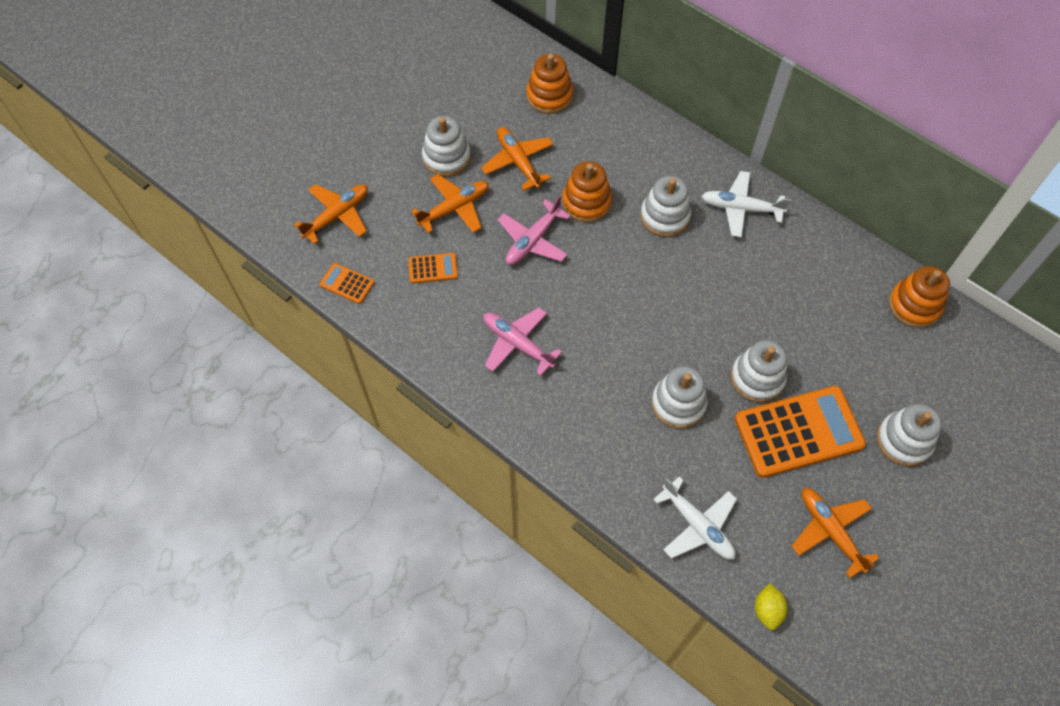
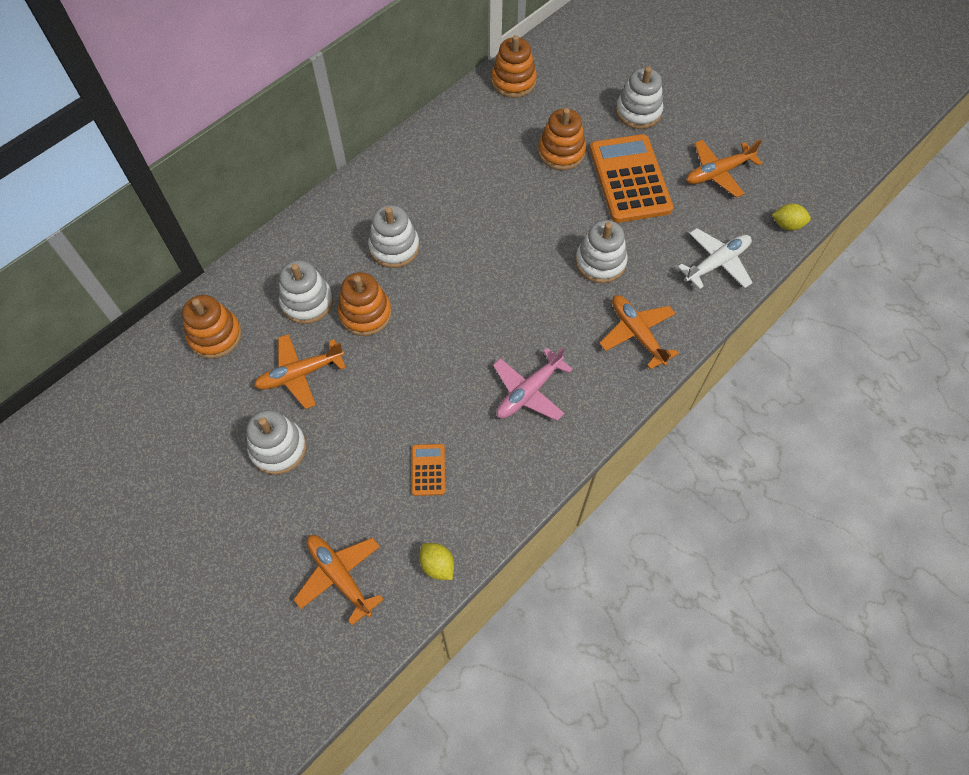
camera: 85 degrees left, 0 degrees up
orange calculator [320,263,374,304] -> yellow lemon [419,543,454,580]
orange plane [411,174,489,234] -> orange plane moved to [600,295,679,370]
pink plane [498,195,571,265] -> none
white plane [701,171,791,238] -> none
white stacking toy [731,340,787,402] -> white stacking toy moved to [279,260,333,324]
none -> orange stacking toy [538,108,586,170]

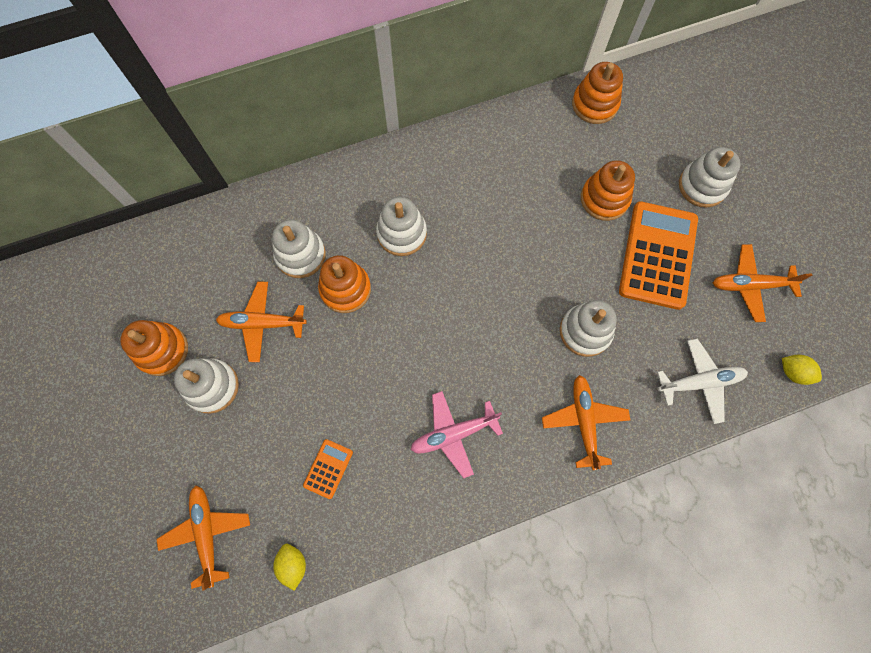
camera: 25 degrees right, 10 degrees up
orange stacking toy [182,295,242,359] -> orange stacking toy moved to [120,320,188,376]

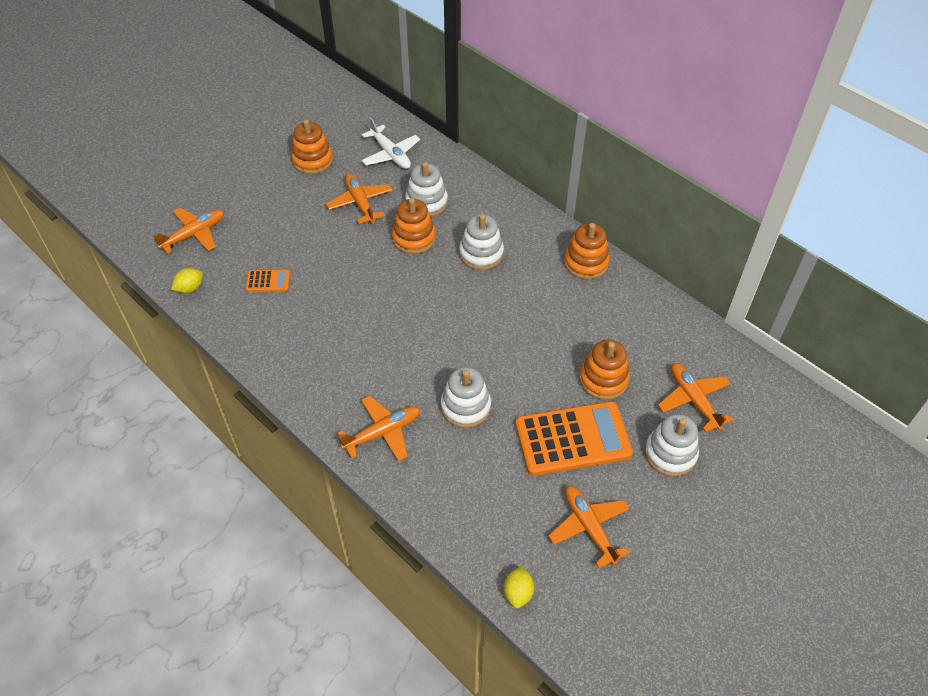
camera: 65 degrees right, 20 degrees down
white stacking toy [174,358,239,414] -> none
pink plane [410,391,503,478] -> none
orange stacking toy [572,62,623,124] -> orange stacking toy moved to [564,223,610,279]
white plane [657,339,748,424] -> white plane moved to [361,117,420,169]
none -> orange plane [658,363,733,432]

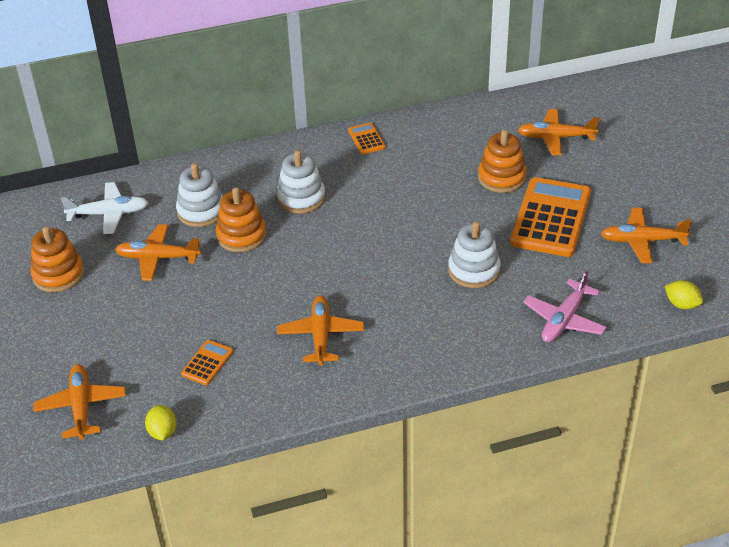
camera: 60 degrees left, 10 degrees down
orange plane [337,396,420,461] -> orange plane moved to [277,295,364,366]
orange stacking toy [564,223,610,279] -> orange calculator [348,123,386,154]
white stacking toy [645,414,699,476] -> none
none -> pink plane [523,270,607,342]

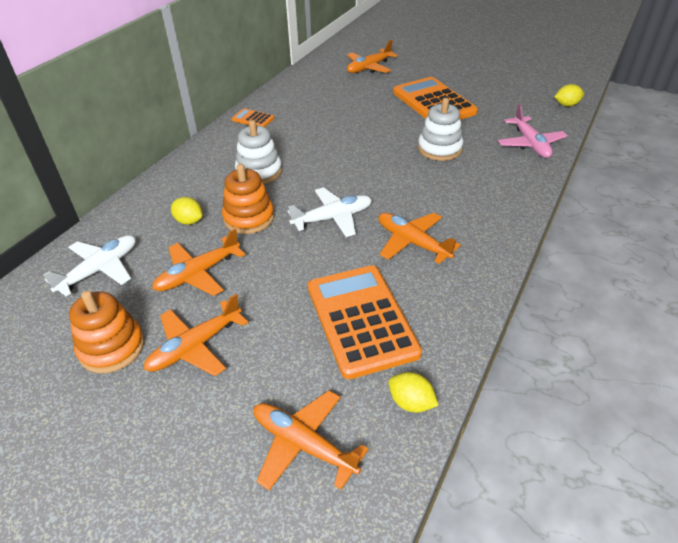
camera: 45 degrees left, 0 degrees up
white stacking toy [176,163,223,227] -> yellow lemon [171,197,203,225]
orange calculator [181,340,233,385] -> orange calculator [308,265,422,379], size x2.22
orange stacking toy [478,130,527,193] -> none
orange plane [601,208,692,263] -> orange plane moved to [144,294,248,376]
none -> white plane [288,188,372,237]

